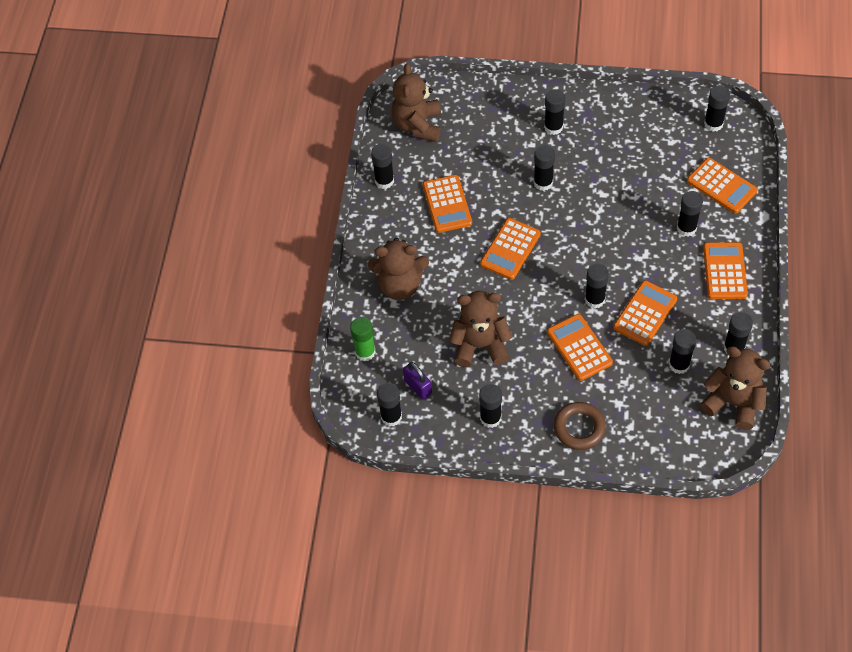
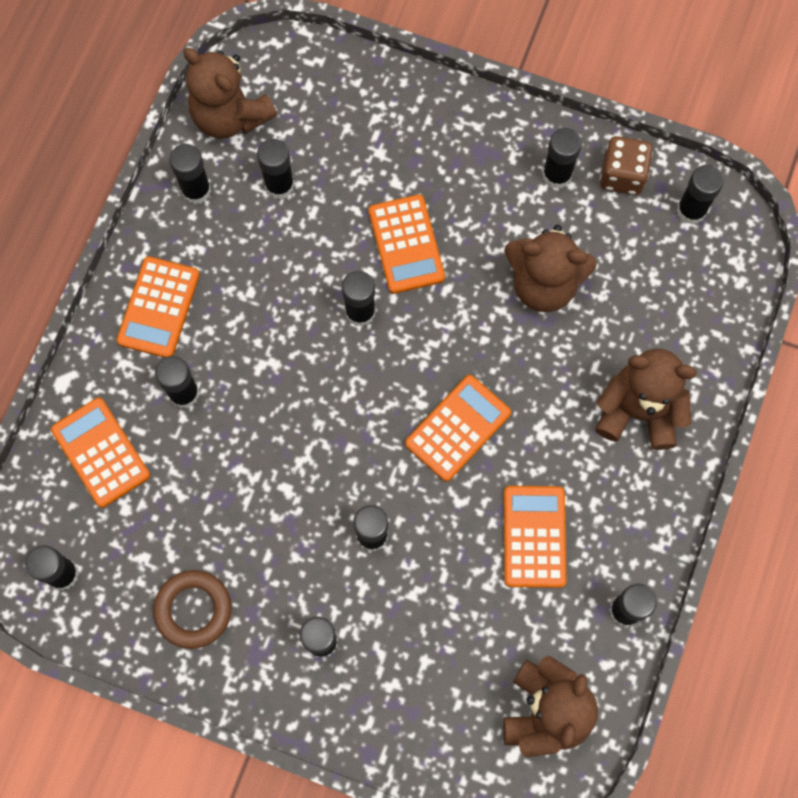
camera: 170 degrees left, 15 degrees up
green glue stick [350,317,376,361] -> none
purple padlock [403,362,432,400] -> none
brown ring [554,402,606,450] -> brown ring moved to [153,570,232,649]
orange calculator [613,280,677,346] -> none
none -> brown dice [600,136,653,195]

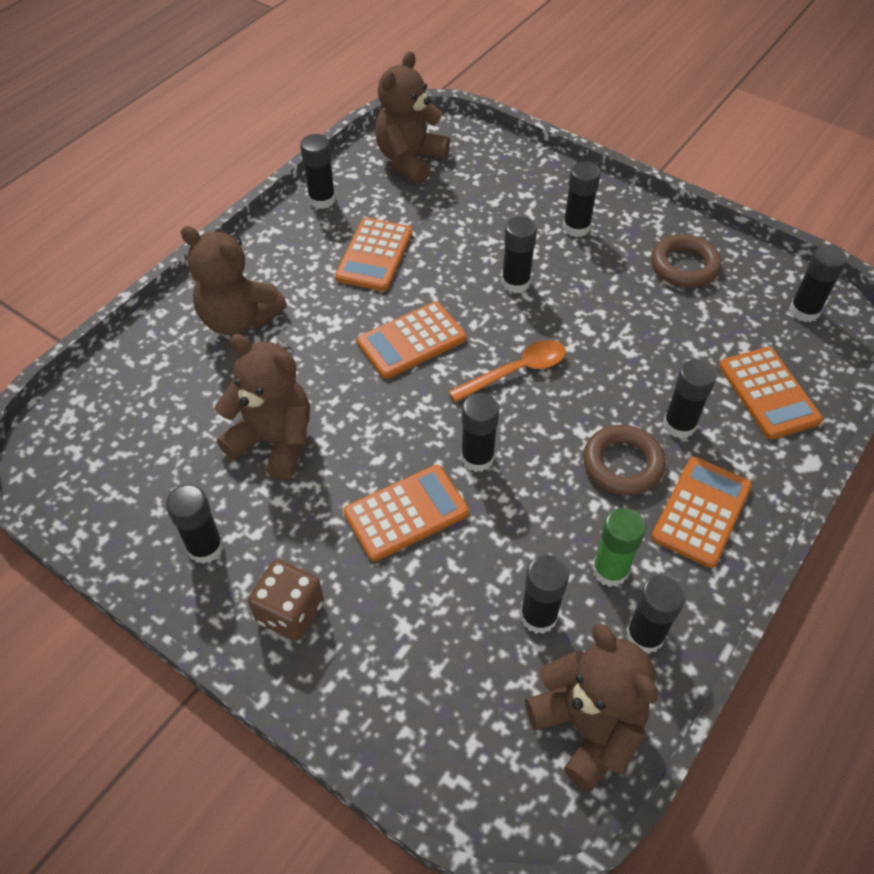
camera: 165 degrees left, 20 degrees down
orange calculator [369,194,445,294] -> orange calculator turned 60 degrees clockwise [344,465,469,561]
brown dice [600,136,653,195] -> brown dice moved to [248,559,324,641]
black glue stick [677,165,724,224] -> none
none -> orange spoon [448,340,566,402]
none -> brown ring [583,425,666,496]
none -> green glue stick [592,508,646,587]

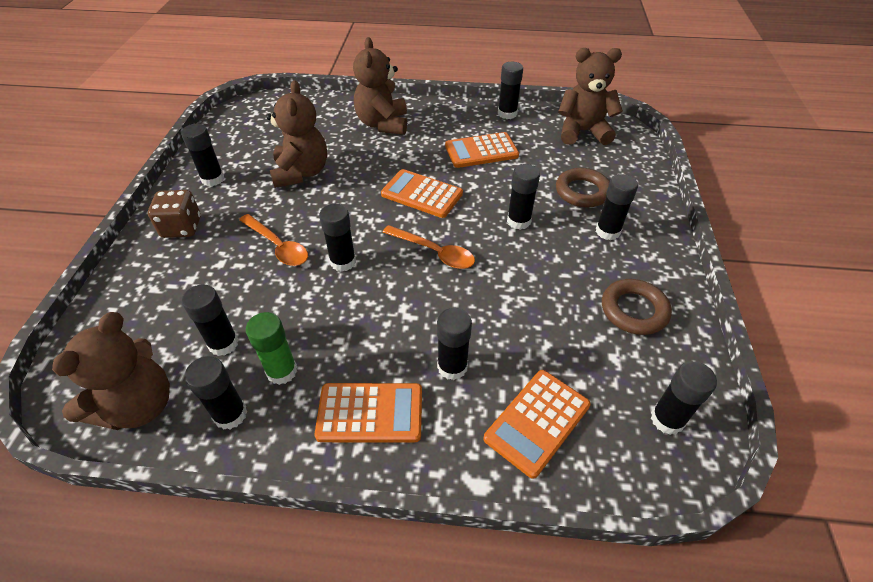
camera: 60 degrees right, 5 degrees down
orange calculator [344,465,469,561] -> orange spoon [239,214,308,266]
brown ring [583,425,666,496] -> brown ring moved to [556,168,610,208]

